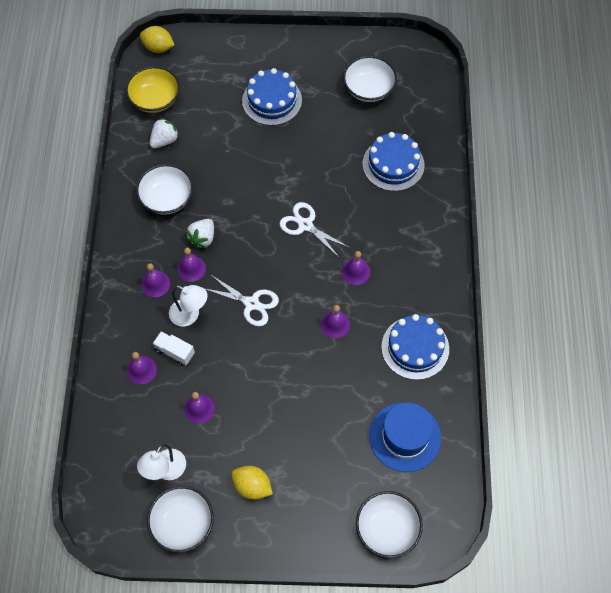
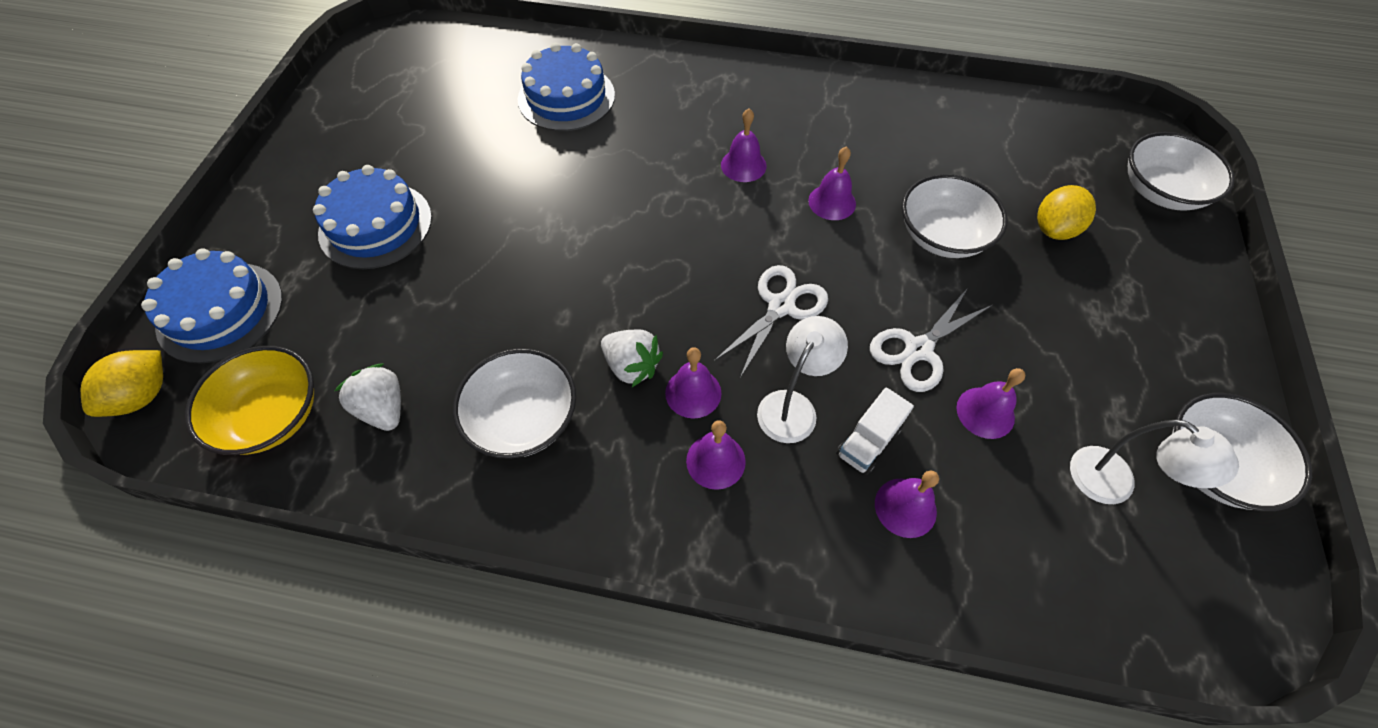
camera: 80 degrees left, 5 degrees down
yellow lemon [232,466,273,500] -> yellow lemon moved to [1037,185,1096,240]
white scissors [279,202,350,257] -> white scissors moved to [870,288,993,392]
white bowl [343,56,397,102] -> white bowl moved to [902,174,1008,258]
blue hat [369,402,441,472] -> none
blue cake [381,314,449,380] -> blue cake moved to [141,248,283,364]

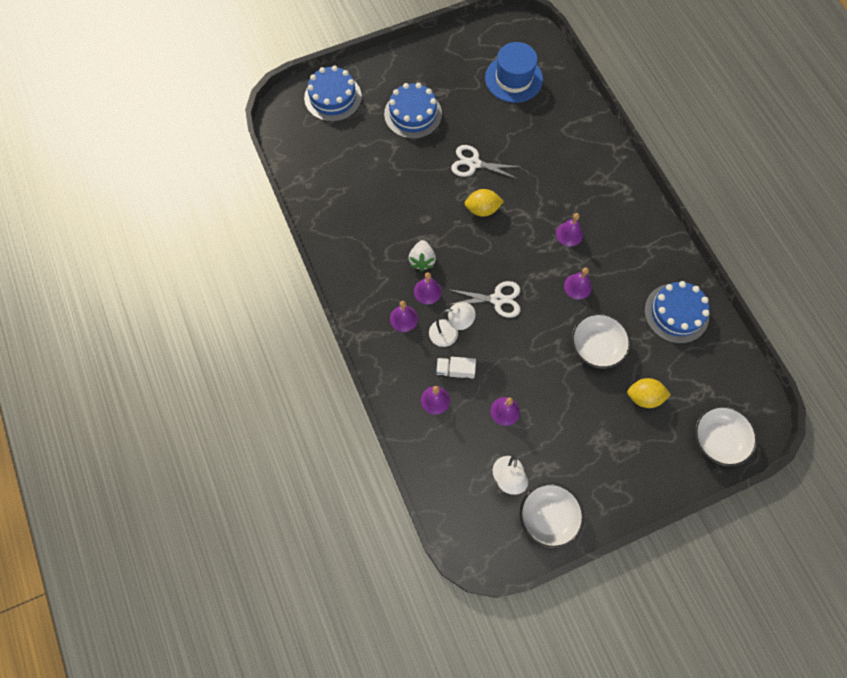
camera: 55 degrees right, 10 degrees up
yellow lemon [81,350,163,417] -> yellow lemon moved to [465,189,504,217]
yellow bowl [185,346,314,455] -> none
white strawberry [335,364,401,431] -> none
white bowl [453,348,576,459] -> none
blue cake [517,43,615,131] -> blue cake moved to [644,281,709,343]
white scissors [870,288,993,392] -> white scissors moved to [451,145,519,179]
none -> blue hat [485,42,543,103]

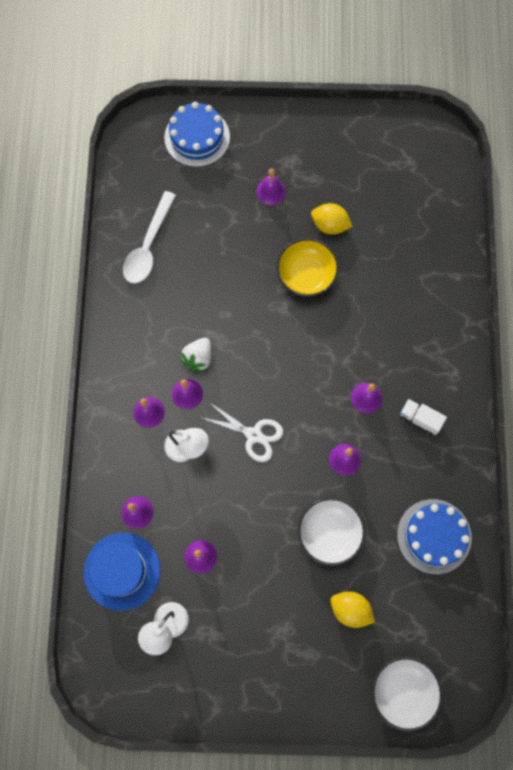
camera: 25 degrees right, 5 degrees up
blue cake [384,83,442,139] -> purple bell [256,169,286,205]
white truck [436,357,476,381] -> white truck moved to [400,399,447,435]
white scissors [451,145,519,179] -> yellow bowl [276,238,339,297]
yellow lemon [465,189,504,217] -> yellow lemon moved to [311,203,353,235]
blue hat [485,42,543,103] -> blue hat moved to [84,533,160,611]
white bowl [520,483,584,549] -> none
none -> white spoon [123,191,176,283]

